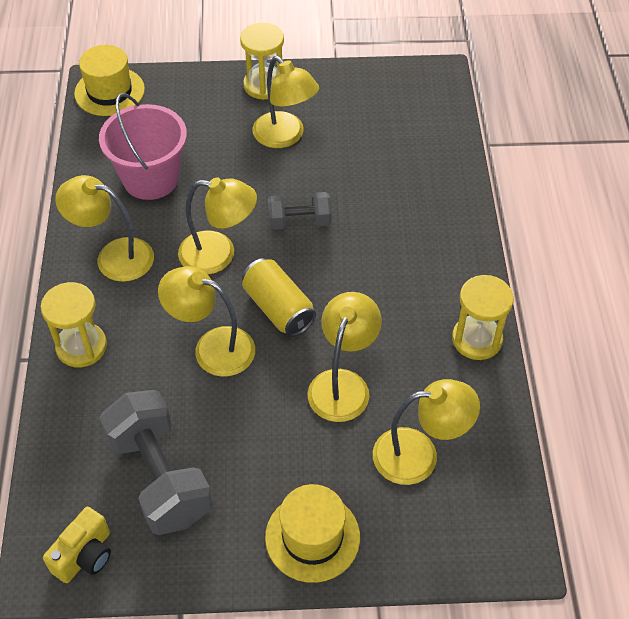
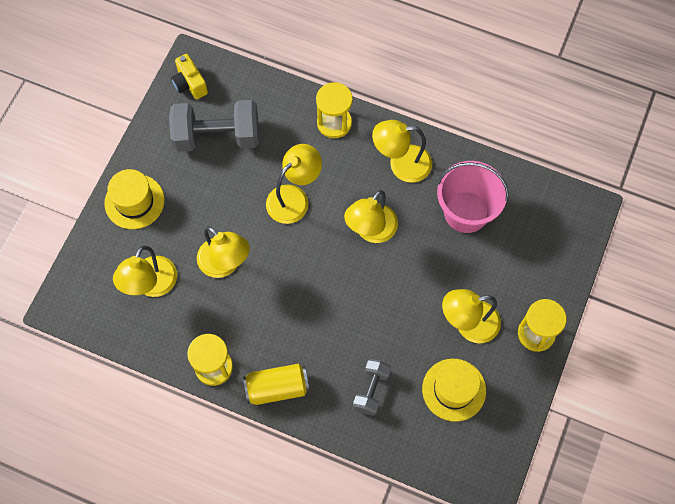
camera: 115 degrees right, 15 degrees up
yellow lamp [55,175,154,282] -> yellow lamp turned 135 degrees counterclockwise [372,120,432,183]
yellow hat [74,45,145,116] -> yellow hat moved to [422,359,486,422]
yellow can [242,258,316,337] -> yellow can moved to [243,364,309,405]
grey dumbbell [268,192,332,230] -> grey dumbbell moved to [353,359,391,416]

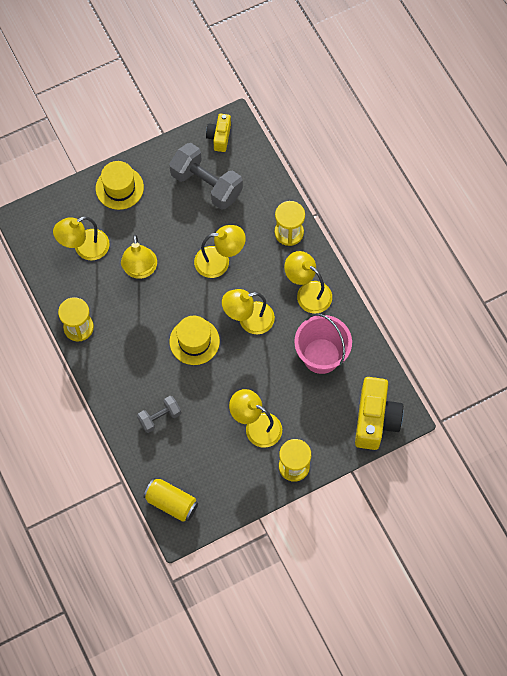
camera: 40 degrees right, 0 degrees up
yellow can [243,364,309,405] -> yellow can moved to [143,478,198,522]
yellow hat [422,359,486,422] -> yellow hat moved to [169,316,220,365]
none -> yellow camera [355,377,404,450]

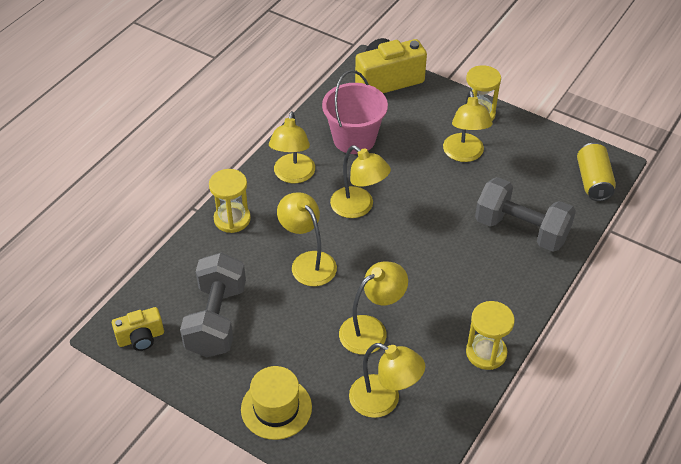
camera: 120 degrees left, 20 degrees down
grey dumbbell [137,396,181,433] -> grey dumbbell [475,177,576,252], size x1.82
yellow hat [169,316,220,365] -> none

